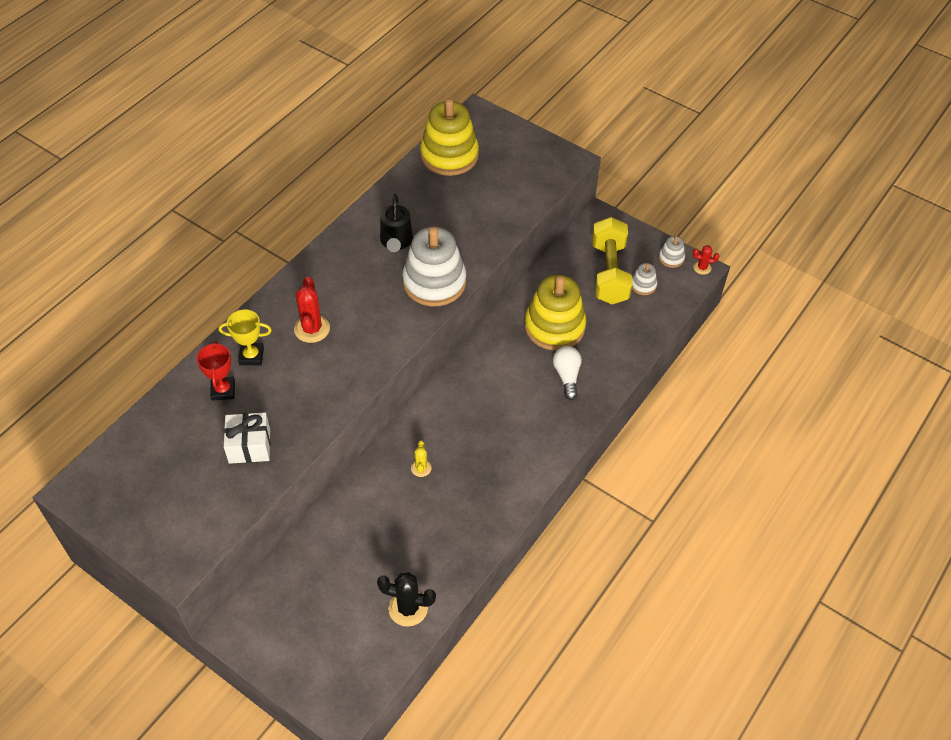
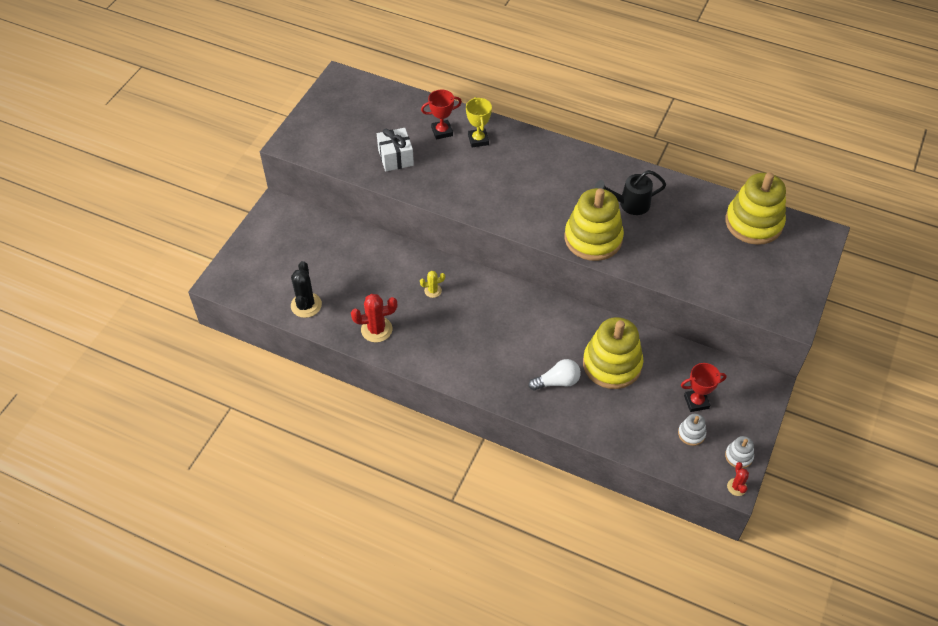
camera: 80 degrees right, 0 degrees up
red cactus [294,277,330,343] -> red cactus moved to [351,294,397,342]
white stacking toy [402,227,466,306] -> yellow stacking toy [565,188,624,261]
yellow dumbbell [592,217,633,304] -> red trophy [681,363,727,412]

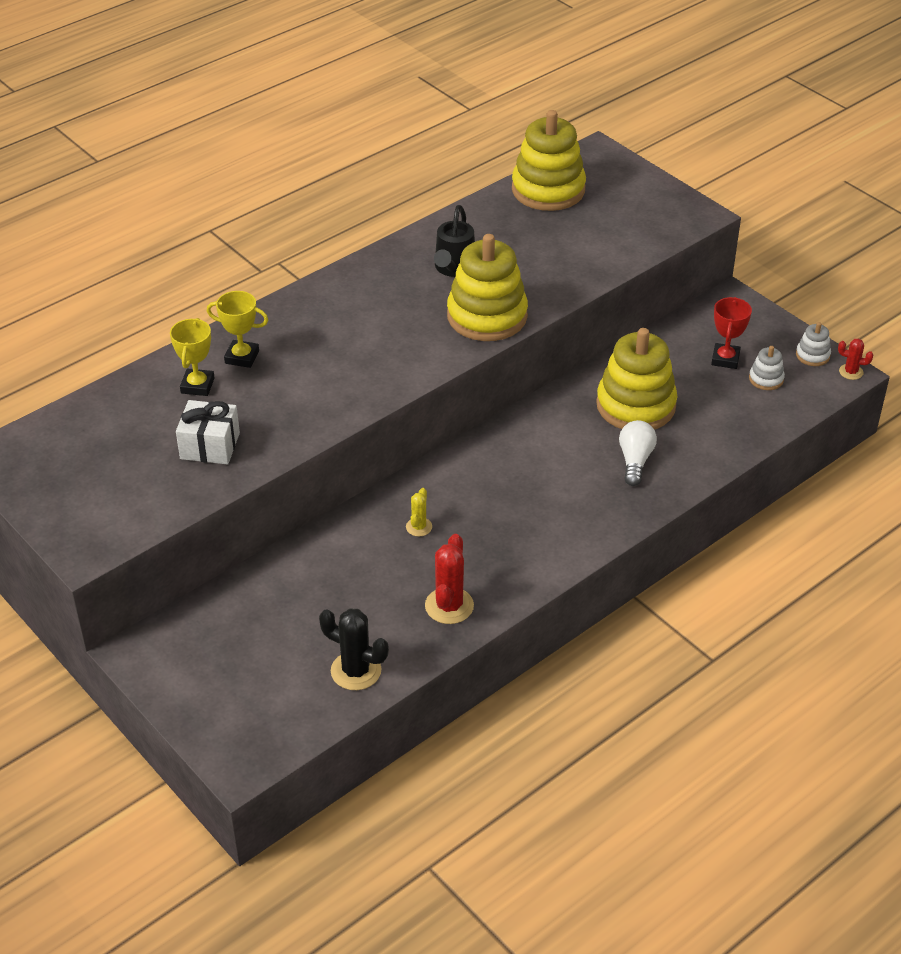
camera: 65 degrees left, 10 degrees down
red trophy [421,90,462,140] -> yellow trophy [170,318,215,396]

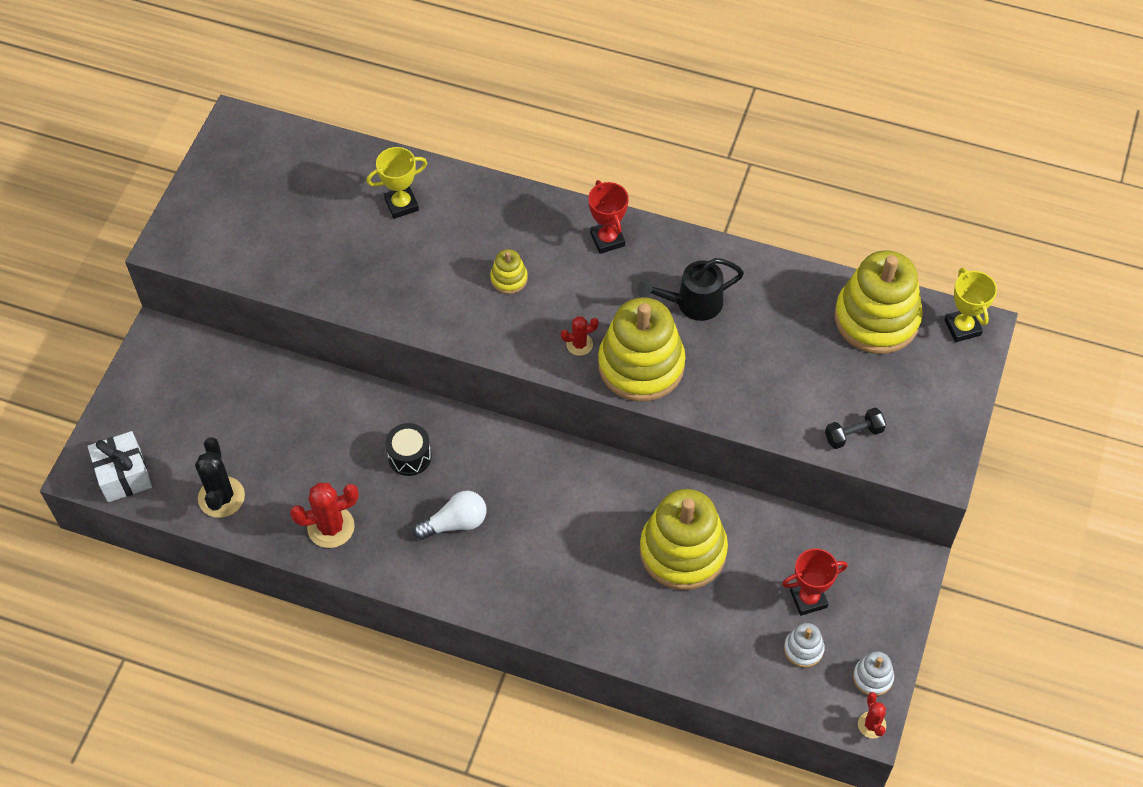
camera: 60 degrees right, 15 degrees up
white gift [176,400,240,464] -> white gift moved to [88,431,152,502]
yellow trophy [207,291,268,368] -> yellow trophy moved to [944,268,997,342]
yellow cactus [406,488,432,536] -> black drum [385,423,432,476]
white light bulb [619,420,657,486] -> white light bulb moved to [413,490,486,540]
none -> yellow stacking toy [490,249,528,294]
none -> red cactus [561,316,599,356]
none -> red trophy [588,180,629,254]
none -> black dumbbell [825,408,886,449]

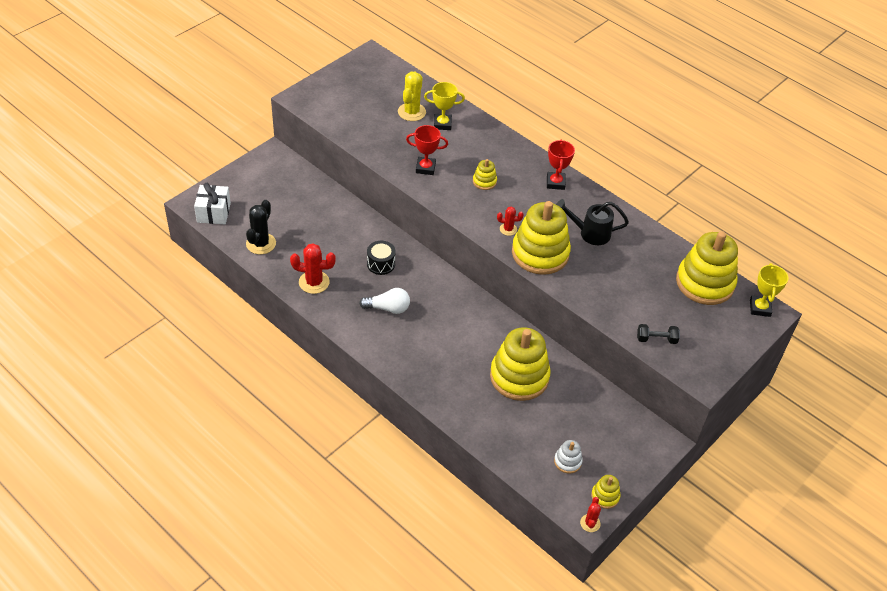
camera: 20 degrees right, 10 degrees down
red trophy [782,549,848,616] -> red trophy moved to [406,125,448,175]
white stacking toy [853,651,894,696] -> yellow stacking toy [591,475,620,509]
none -> yellow cactus [398,72,426,121]

